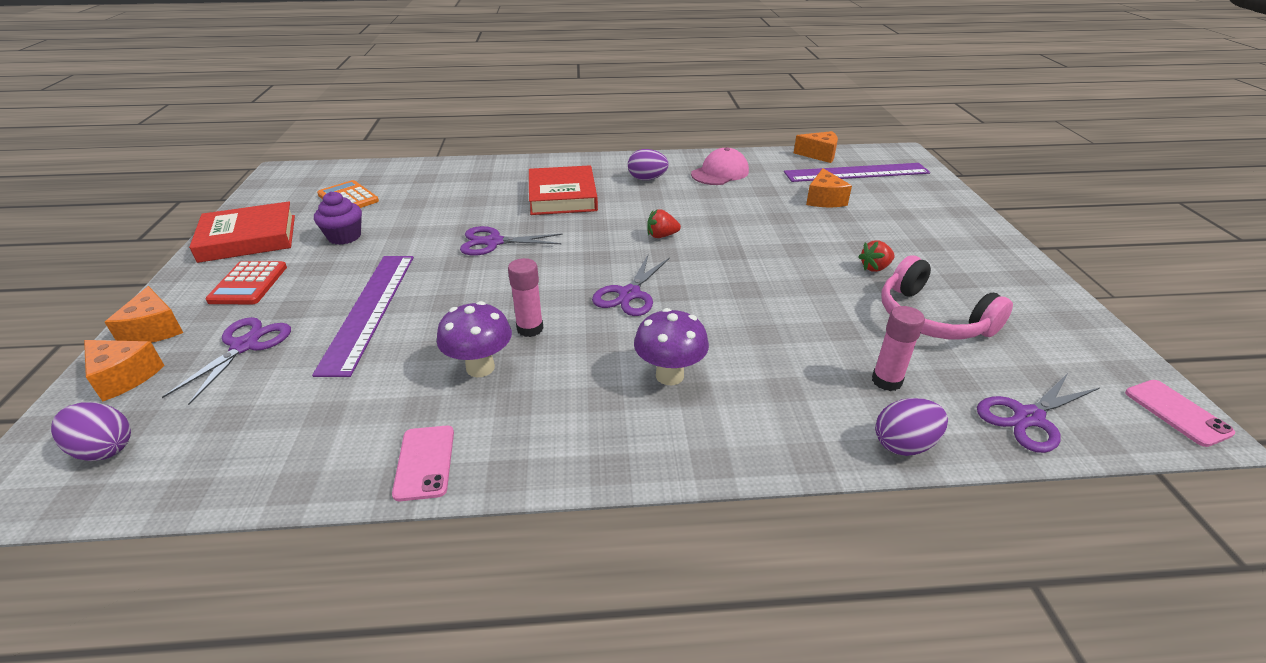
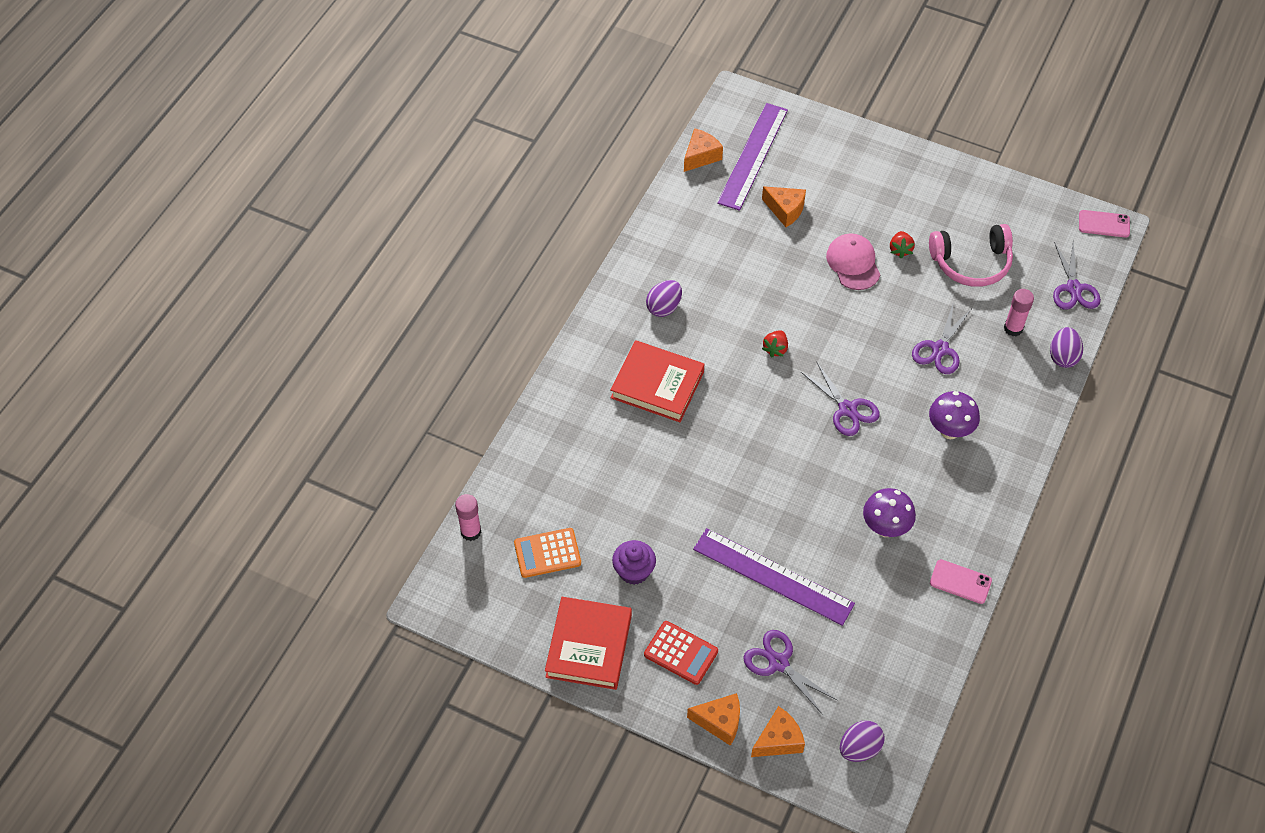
camera: 60 degrees left, 20 degrees up
purple scissors [460,226,563,256] -> purple scissors moved to [912,302,972,374]
pink glue stick [508,258,543,337] -> pink glue stick moved to [455,494,481,541]
pink cap [691,147,749,185] -> pink cap moved to [826,233,881,290]

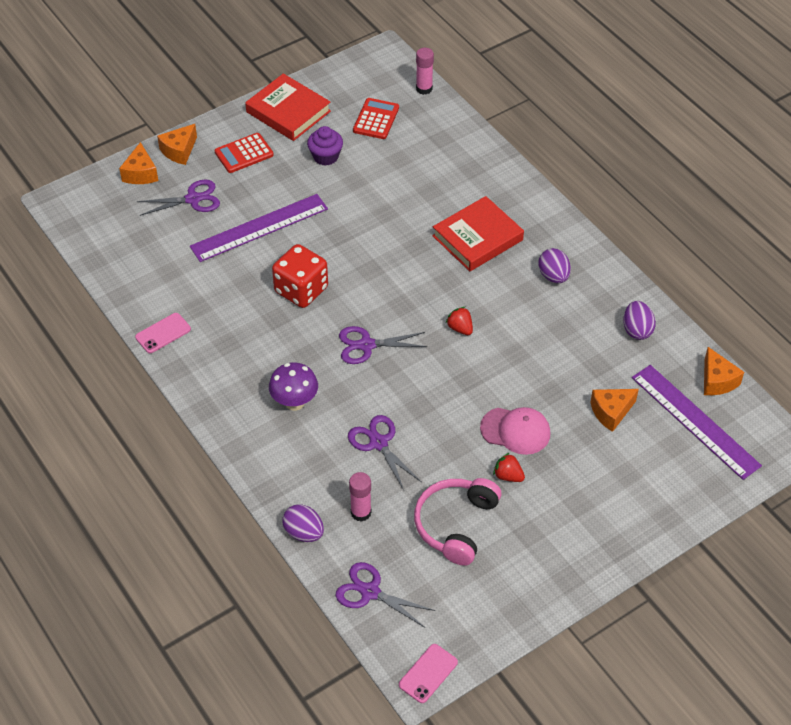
camera: 120 degrees right, 5 degrees down
orange calculator [514,528,581,578] -> red calculator [353,98,399,139]
purple egg [840,721,885,762] -> purple egg moved to [623,301,656,340]
purple mushroom [863,488,916,537] -> none
none -> red dice [272,244,328,308]

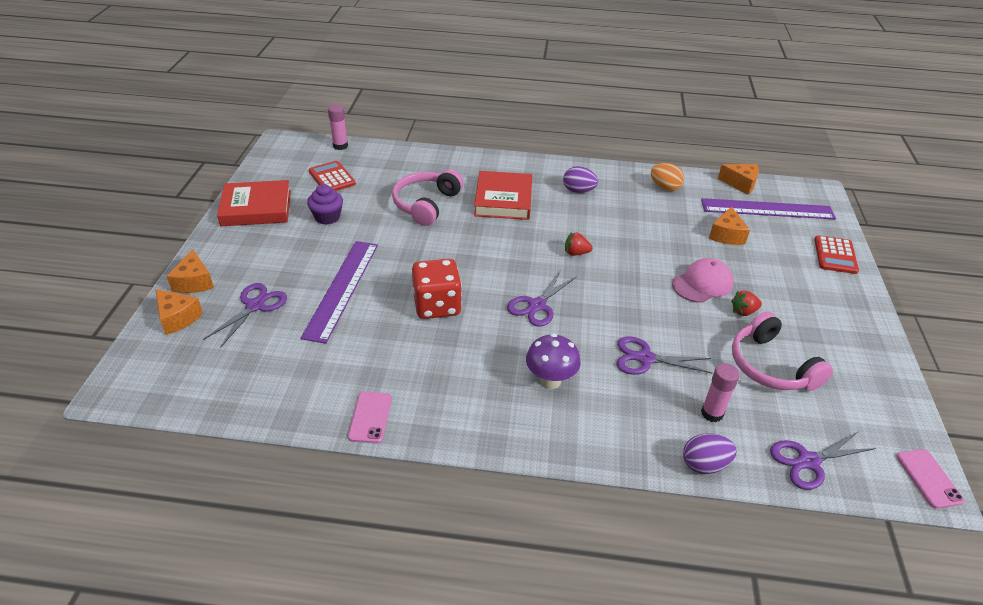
camera: 50 degrees left, 10 degrees down
red calculator [215,133,274,173] -> red calculator moved to [814,235,859,274]
purple egg [623,301,656,340] -> orange egg [651,163,684,191]
none -> pink headphones [392,169,463,226]

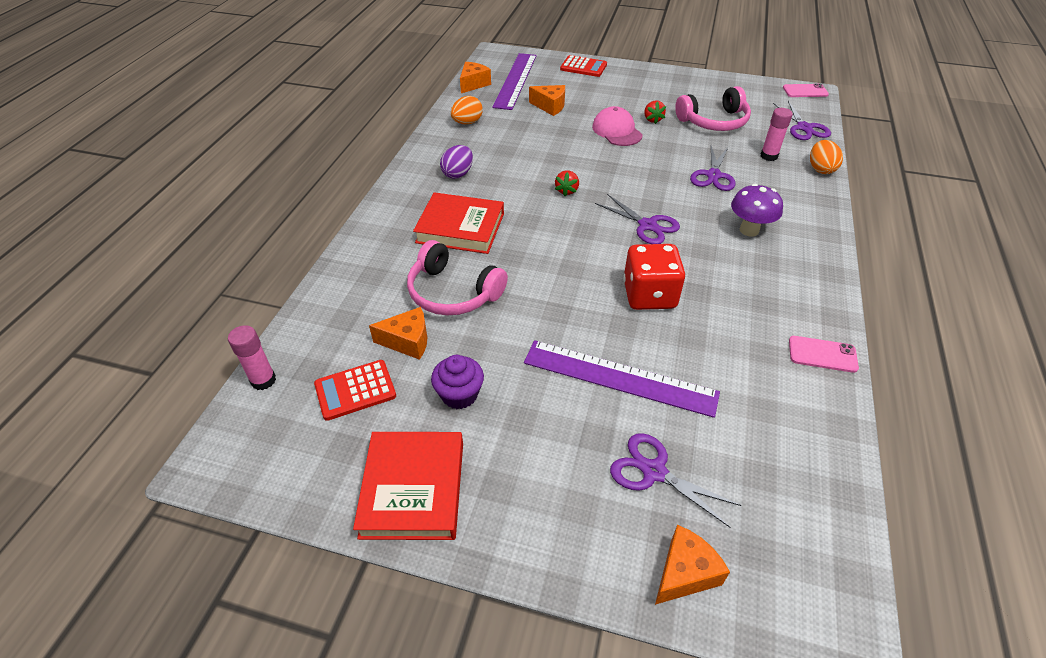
camera: 80 degrees left, 5 degrees up
orange cheese [167,249,214,293] -> orange cheese moved to [369,307,428,360]
purple egg [683,433,737,474] -> orange egg [810,140,843,174]

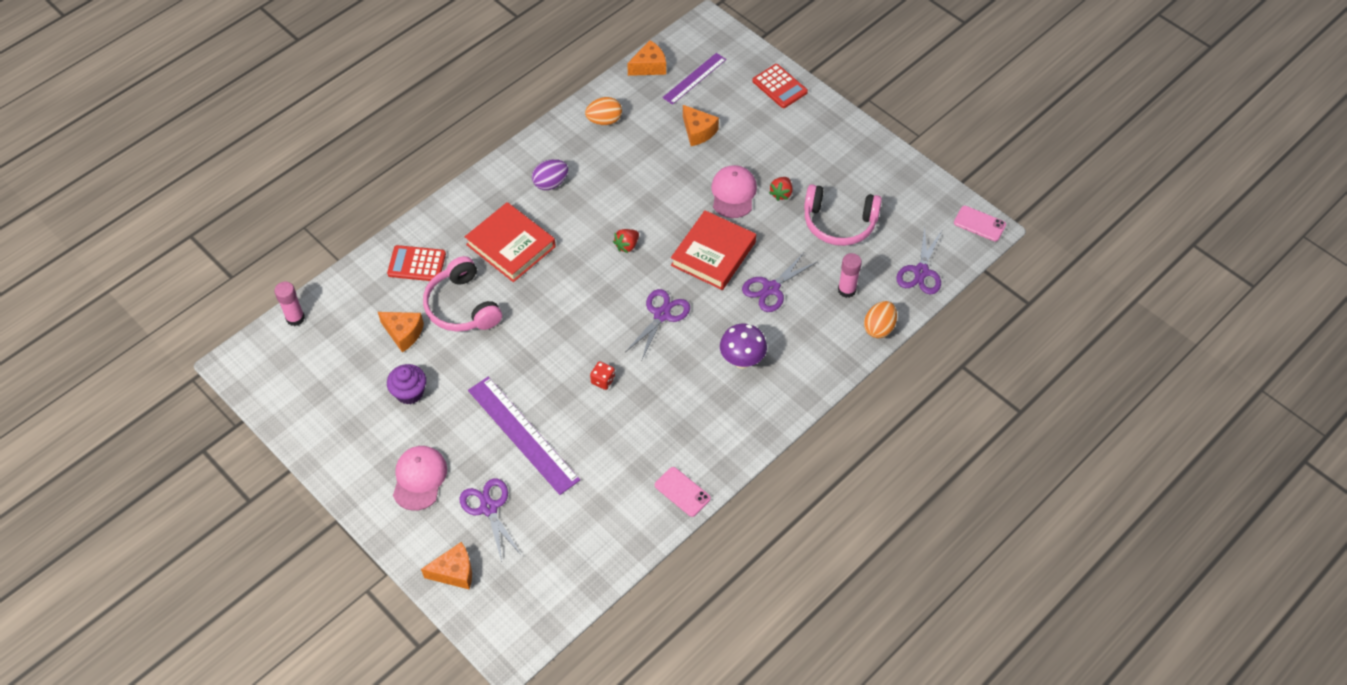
camera: 30 degrees right, 10 degrees up
red calculator [314,360,396,421] -> red calculator moved to [387,245,446,281]
red book [353,432,463,540] -> red book moved to [671,210,756,290]
purple ruler [492,53,537,110] -> purple ruler [663,53,726,105], size x0.62
purple scissors [595,194,680,244] -> purple scissors turned 135 degrees counterclockwise [625,289,690,360]
red dice [623,244,685,310] -> red dice [590,361,615,390], size x0.45
none -> pink cap [393,446,447,511]

